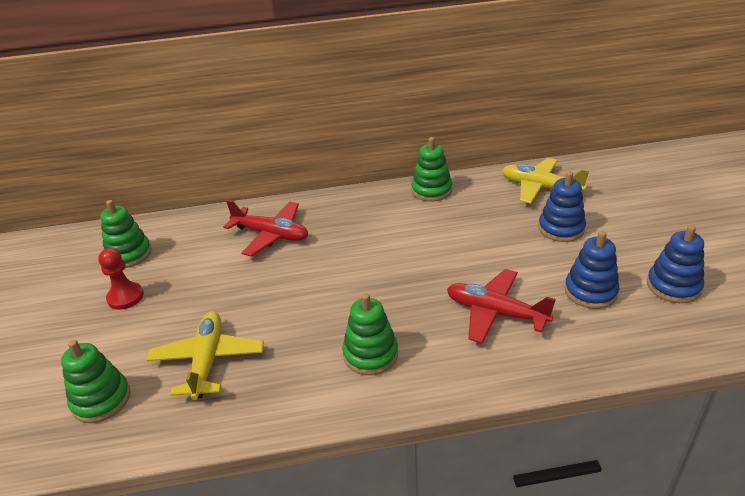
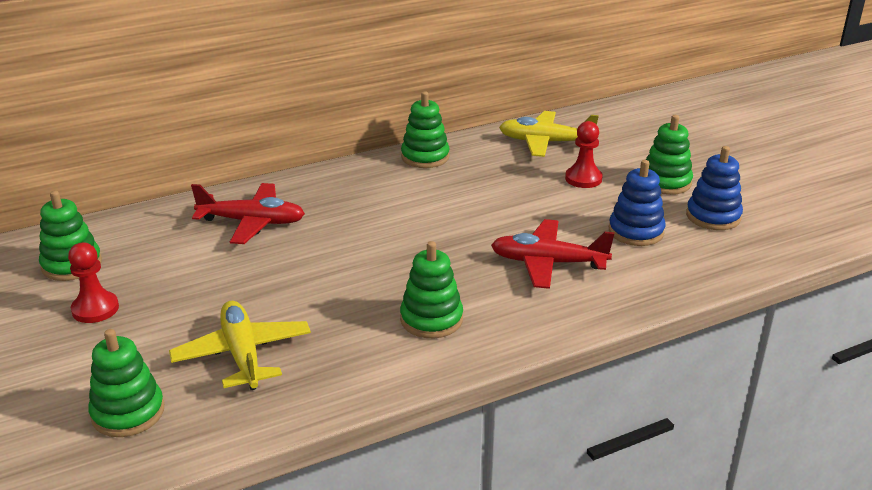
camera: 20 degrees left, 5 degrees down
blue stacking toy [538,172,586,242] -> red pawn [565,121,603,188]
none -> green stacking toy [646,115,693,195]

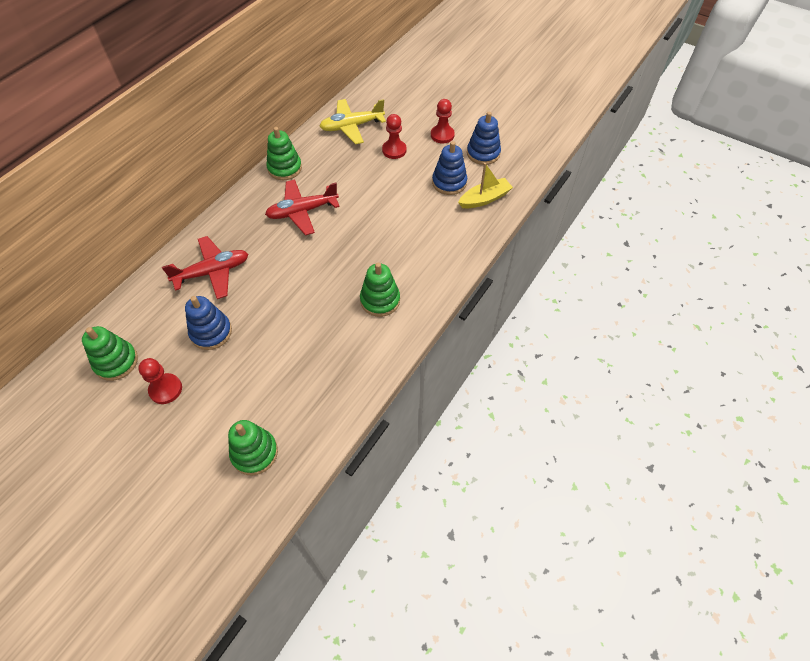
camera: 30 degrees left, 25 degrees up
yellow plane [169,301,311,390] -> none
red plane [491,219,614,289] -> red plane moved to [265,180,340,235]
green stacking toy [646,115,693,195] -> red pawn [431,99,455,143]
none -> blue stacking toy [185,296,232,350]
none -> yellow boat [458,163,513,208]

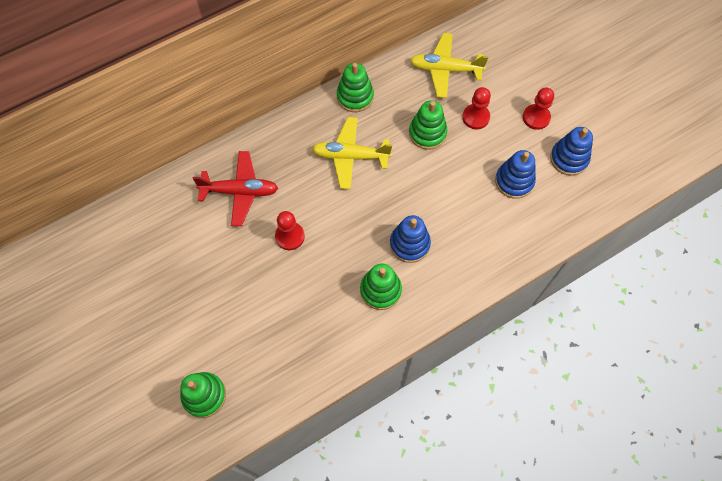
camera: 25 degrees right, 10 degrees up
green stacking toy [82,326,138,381] -> green stacking toy moved to [409,100,447,150]
red pawn [138,358,182,404] -> red pawn moved to [275,211,305,250]
blue stacking toy [185,296,232,350] -> blue stacking toy moved to [390,215,431,263]
red plane [265,180,340,235] -> yellow plane [312,117,392,189]
yellow boat [458,163,513,208] -> none

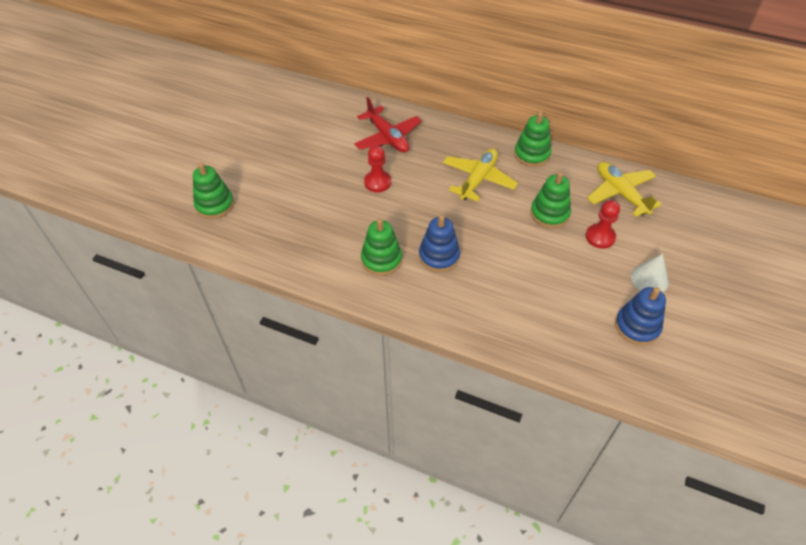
camera: 55 degrees right, 15 degrees down
yellow plane [312,117,392,189] -> yellow plane turned 60 degrees clockwise [443,149,518,202]
blue stacking toy [495,150,536,199] -> none
red pawn [523,87,554,130] -> white cone [631,254,669,293]

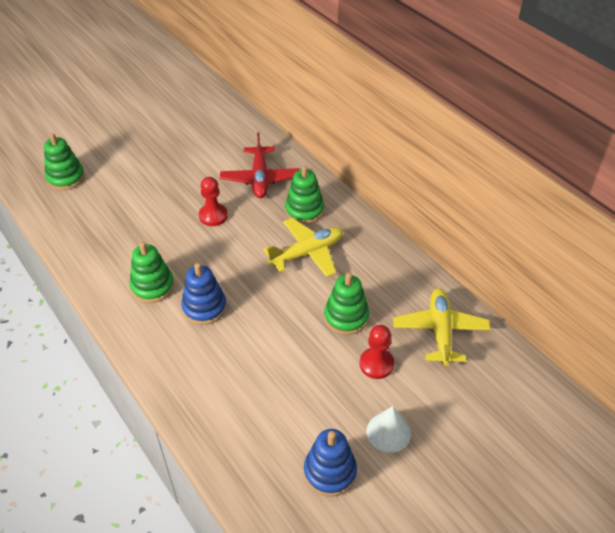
camera: 30 degrees right, 5 degrees down
green stacking toy [514,112,551,167] -> green stacking toy moved to [285,166,324,224]

